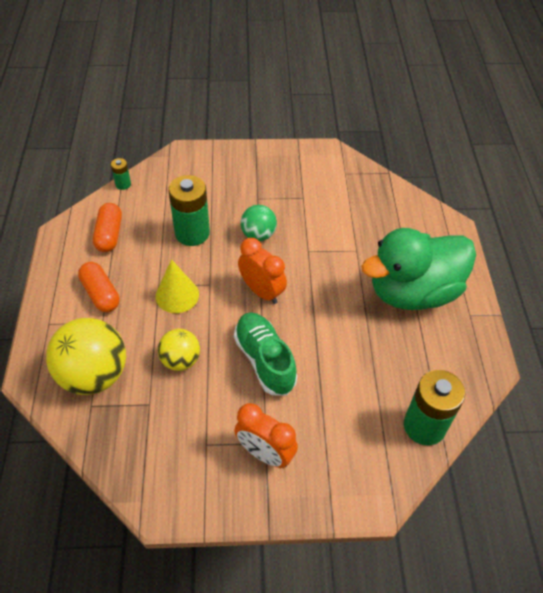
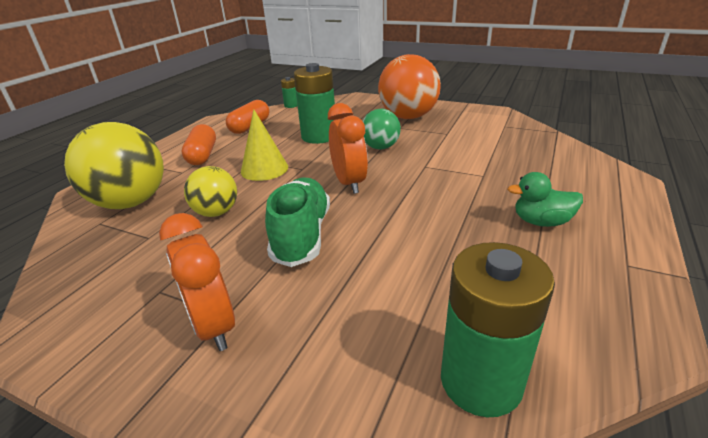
camera: 30 degrees right, 20 degrees down
green duck [361,228,476,310] -> green duck [507,172,583,227], size x0.41
none -> orange ball [378,54,441,119]

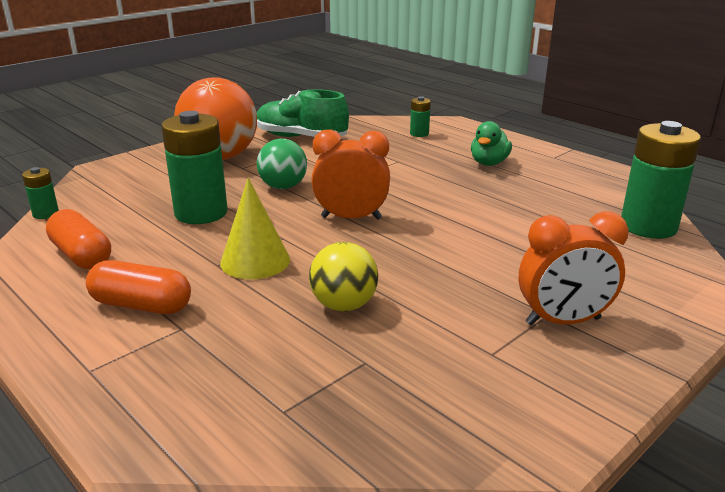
camera: 70 degrees left, 5 degrees down
yellow ball [64,122,164,209] -> none
green shoe [265,177,330,267] -> green shoe moved to [257,89,349,137]
none -> green battery [410,96,431,137]

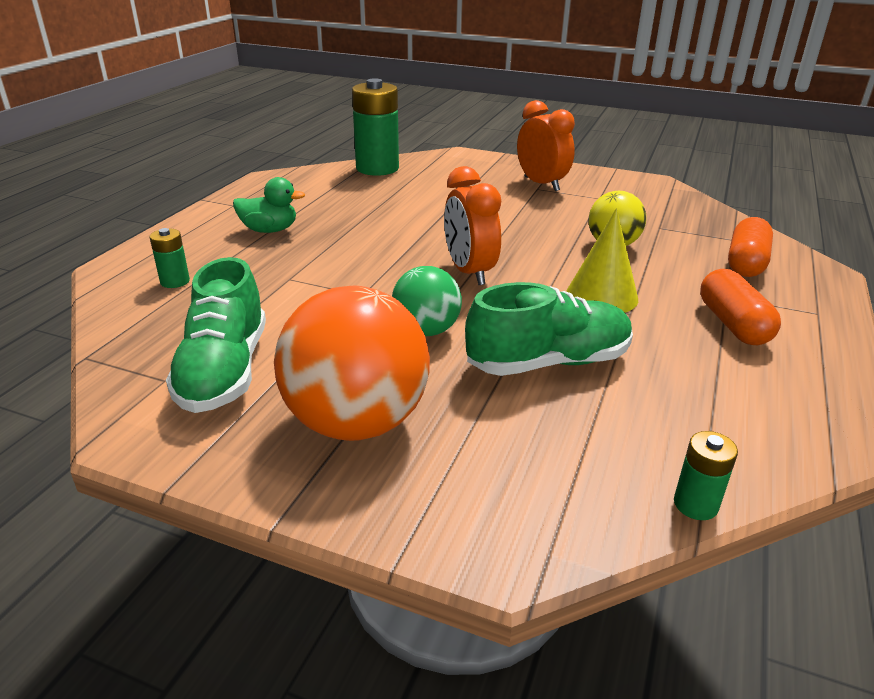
camera: 115 degrees left, 5 degrees up
orange capsule [46,209,111,269] -> orange capsule moved to [728,217,773,277]
green battery [161,111,228,224] -> green shoe [465,282,633,376]

